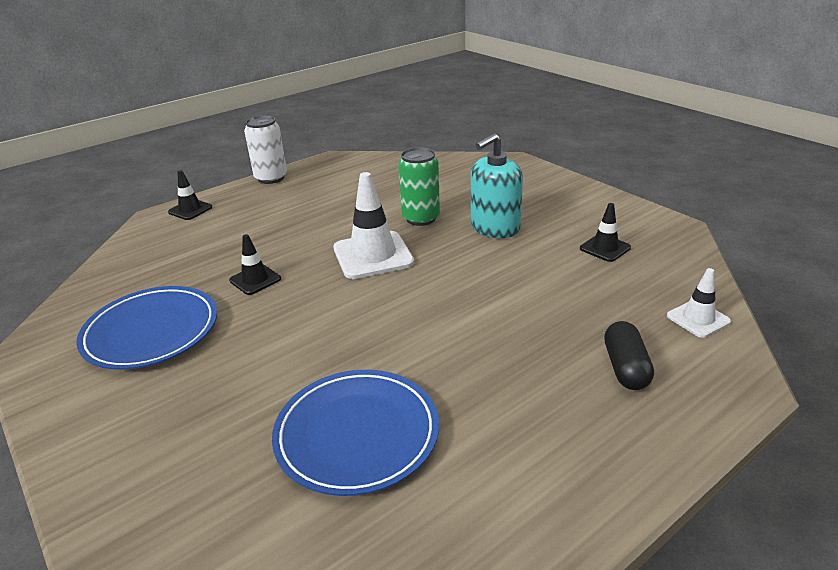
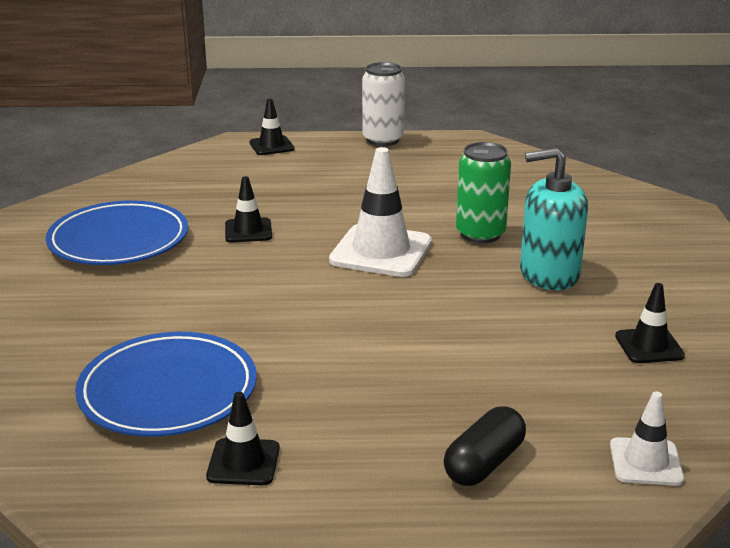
camera: 35 degrees right, 5 degrees down
none -> black traffic cone [206,392,280,485]

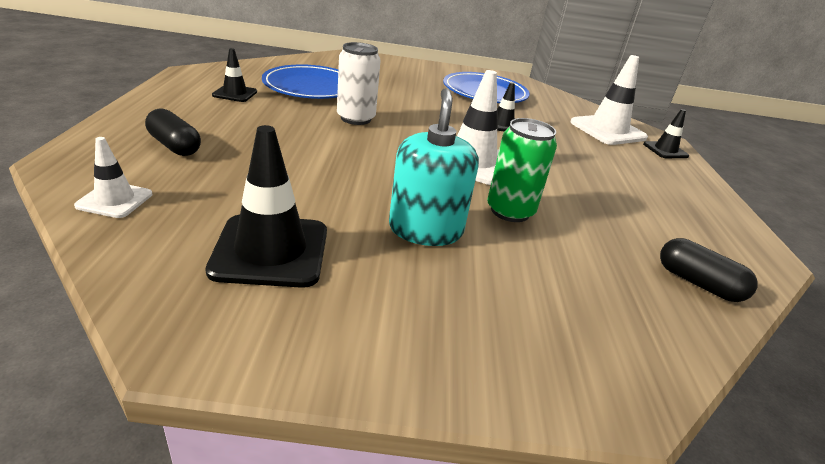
camera: 90 degrees right, 5 degrees up
white can [362,62,405,146] -> white can moved to [337,42,381,125]
black traffic cone [615,283,685,363] -> black traffic cone [206,125,327,288], size x1.81
none -> white traffic cone [570,55,648,145]
none -> black capsule [660,238,758,302]

